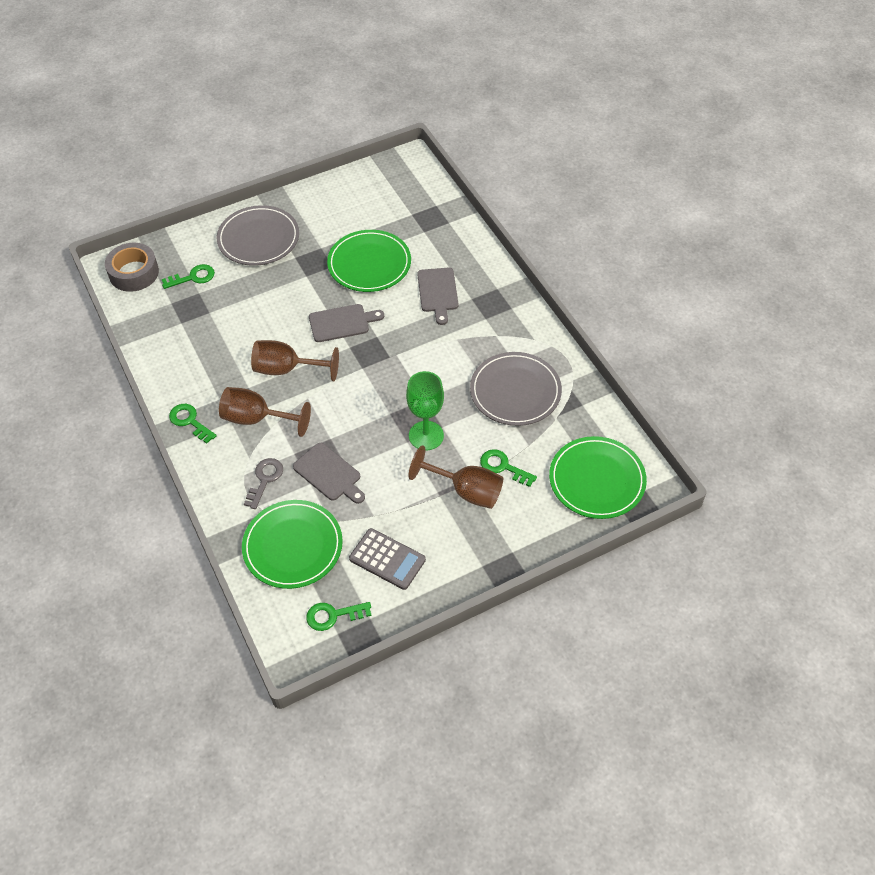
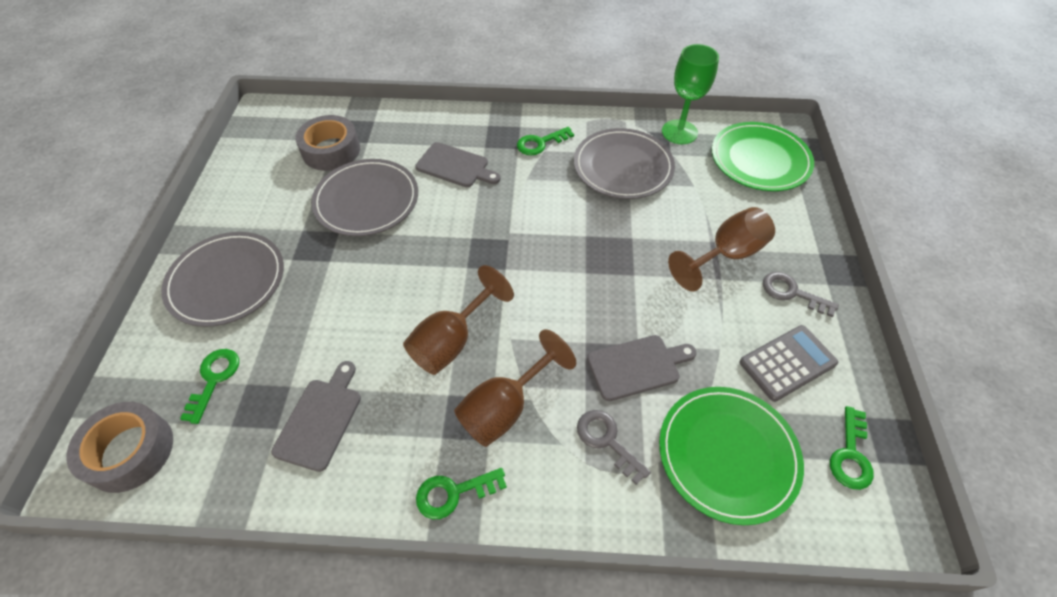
camera: 60 degrees left, 0 degrees up
grey cutting board [309,304,384,342] -> grey cutting board moved to [271,361,361,472]
green plate [327,230,411,292] -> grey plate [311,159,418,236]
green goblet [406,371,444,450] -> green goblet moved to [662,44,719,144]
green key [480,449,537,487] -> green key moved to [517,127,574,155]
none -> grey tape [295,115,360,171]
none -> grey key [763,272,839,317]

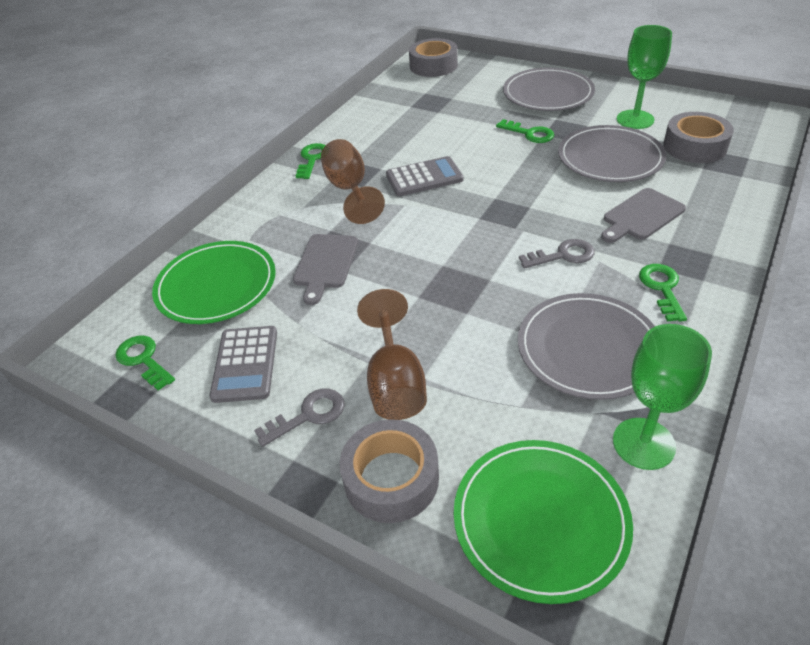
camera: 120 degrees right, 10 degrees down
green key [180,349,239,424] -> green key moved to [496,119,554,143]
grey cutting board [271,361,361,472] -> none
brown goblet [403,265,514,375] -> grey calculator [386,156,463,196]
grey key [577,410,651,485] -> grey key moved to [519,239,595,269]
none -> grey tape [340,419,439,523]
none -> green goblet [617,25,672,129]

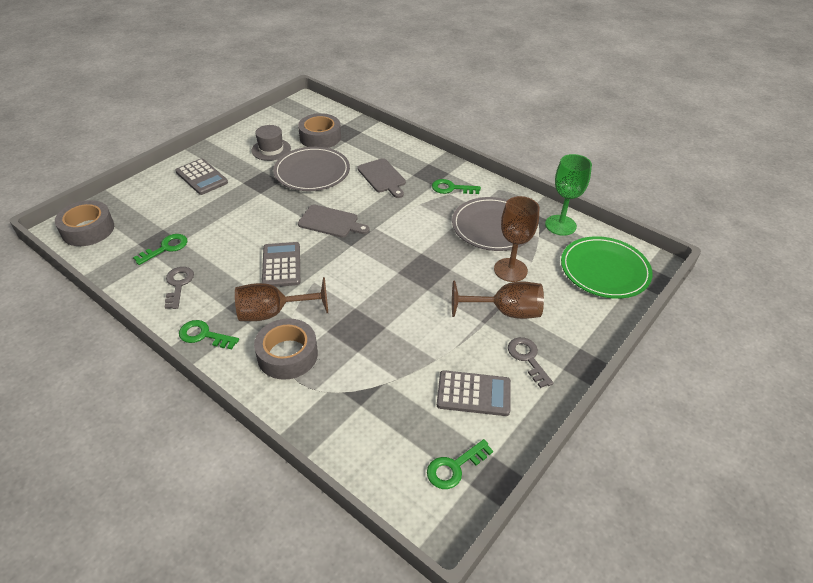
camera: 85 degrees left, 0 degrees up
green plate [152,241,276,324] -> none
grey cutting board [293,234,358,305] -> grey cutting board moved to [298,205,370,238]
grey tape [340,419,439,523] -> grey tape moved to [254,318,318,380]
green key [496,119,554,143] -> green key moved to [133,234,188,265]
grey plate [503,68,595,111] -> grey calculator [175,158,228,195]
grey key [519,239,595,269] -> grey key moved to [165,267,194,309]
green goblet [617,25,672,129] -> grey hat [252,125,291,161]
none -> brown goblet [494,196,539,282]

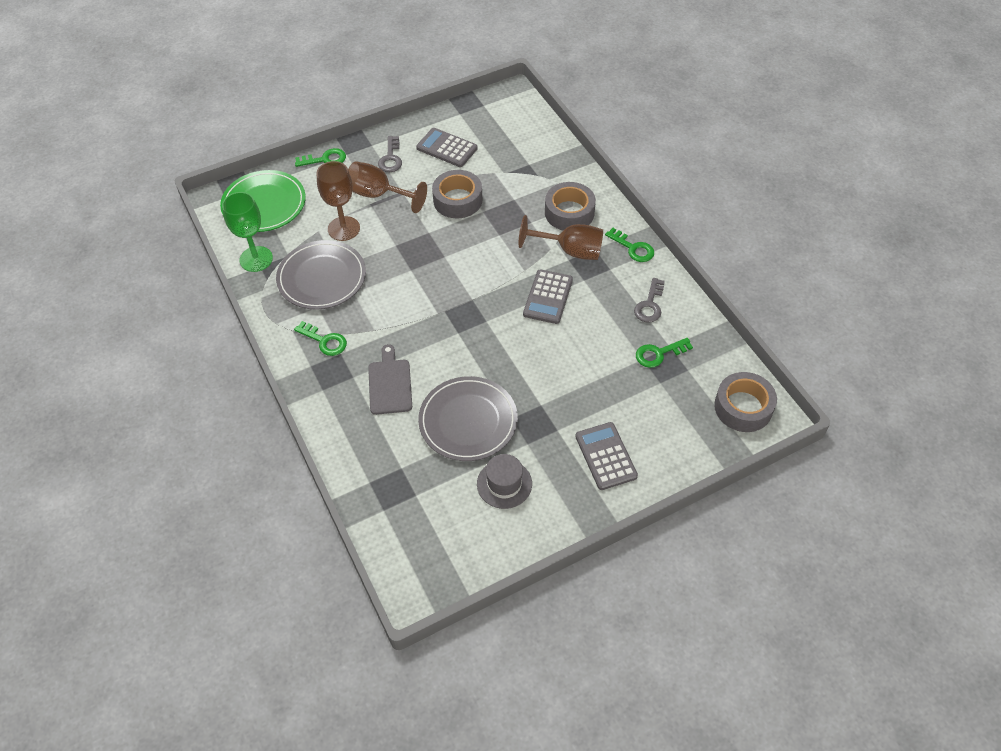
camera: 155 degrees left, 10 degrees up
grey tape [298,113,341,148] -> grey tape moved to [432,170,482,218]
grey cutting board [298,205,370,238] -> none
green key [427,439,493,489] -> green key moved to [295,148,346,167]

